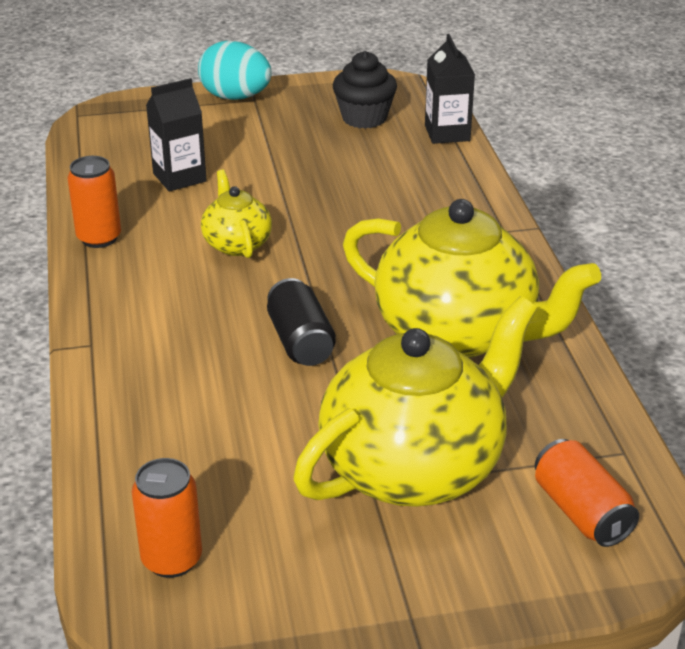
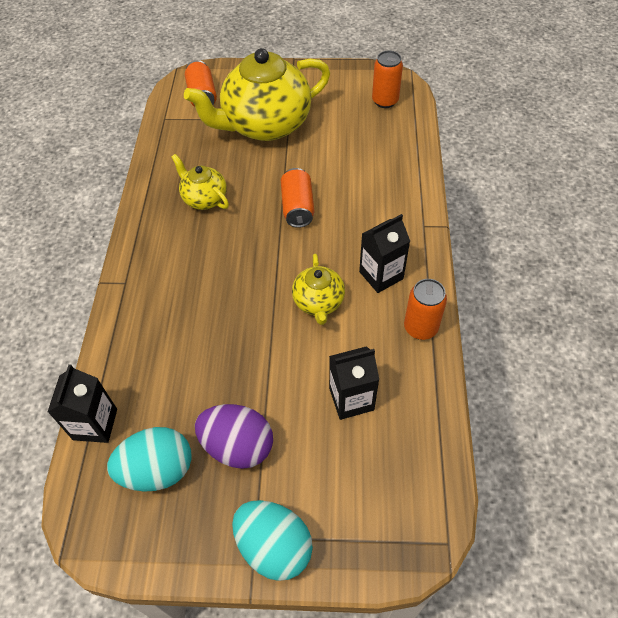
camera: 165 degrees left, 20 degrees up
black can [267,278,336,366] -> orange can [281,168,314,228]
black cupcake [333,51,397,129] -> turquoise egg [107,427,192,492]
yellow teapot [343,199,601,358] -> yellow teapot [171,154,229,210], size x0.48
none -> purple egg [195,404,273,469]
none -> black carton [359,214,410,293]

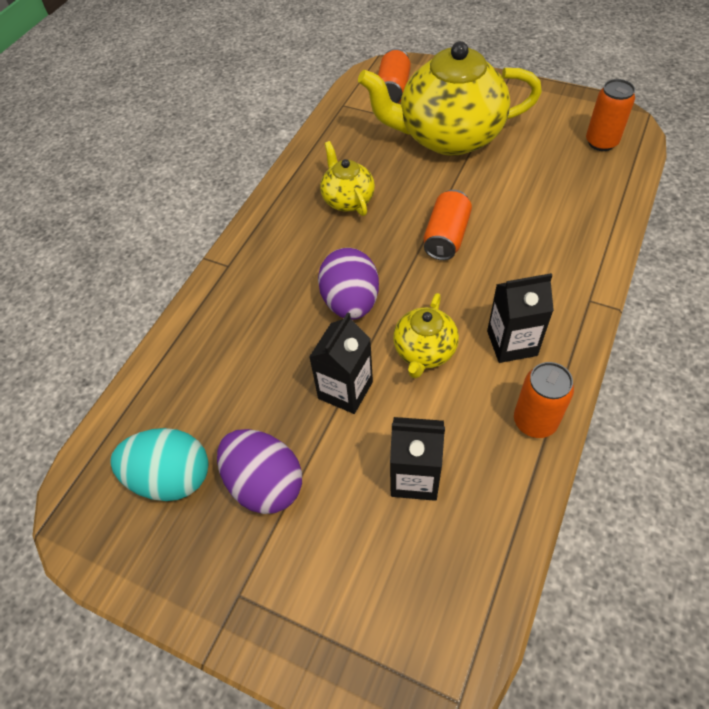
camera: 25 degrees right, 0 degrees up
black carton [48,364,117,443] -> black carton moved to [309,312,373,414]
turquoise egg [232,500,313,581] -> none
none -> purple egg [318,248,379,320]

